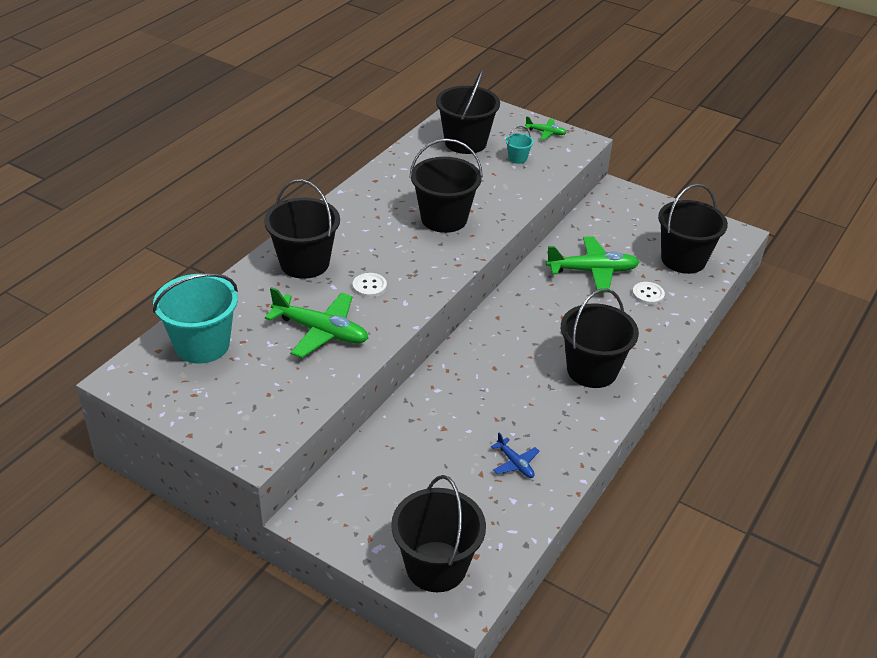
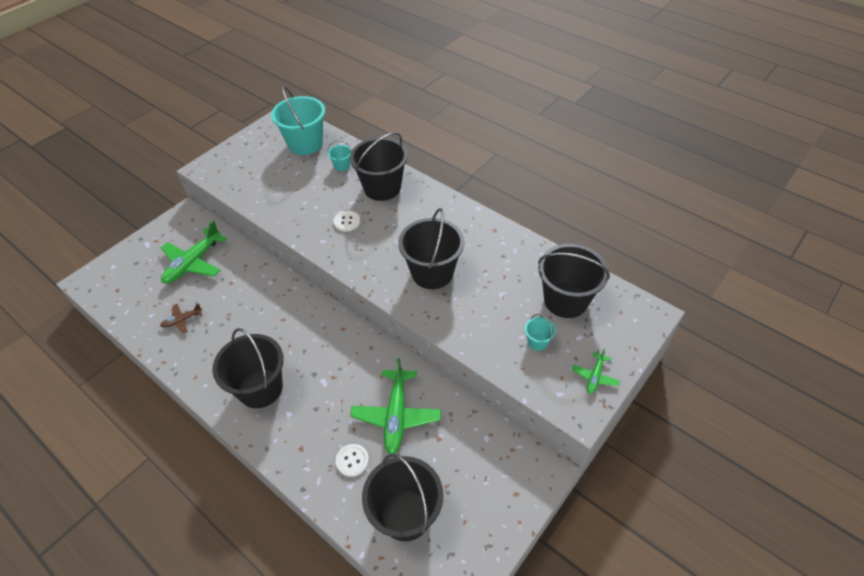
camera: 100 degrees right, 10 degrees up
green plane [265,287,368,358] -> green plane moved to [161,220,227,284]
black bucket [391,475,486,592] -> none
blue plane [491,433,540,478] -> brown plane [160,304,202,334]
none -> turquoise bucket [327,140,352,171]

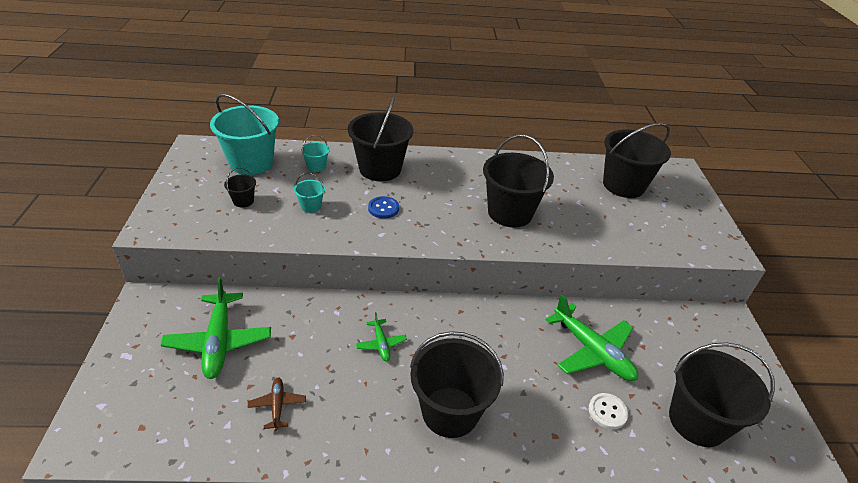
camera: 45 degrees left, 10 degrees down
brown plane [160,304,202,334] -> brown plane turned 150 degrees clockwise [248,377,306,431]
white button [334,210,360,232] -> blue button [368,196,399,219]
turquoise bucket [525,314,556,351] -> turquoise bucket moved to [294,173,325,213]
green plane [572,348,620,394] -> green plane moved to [356,312,407,361]
none -> black bucket [224,167,256,207]

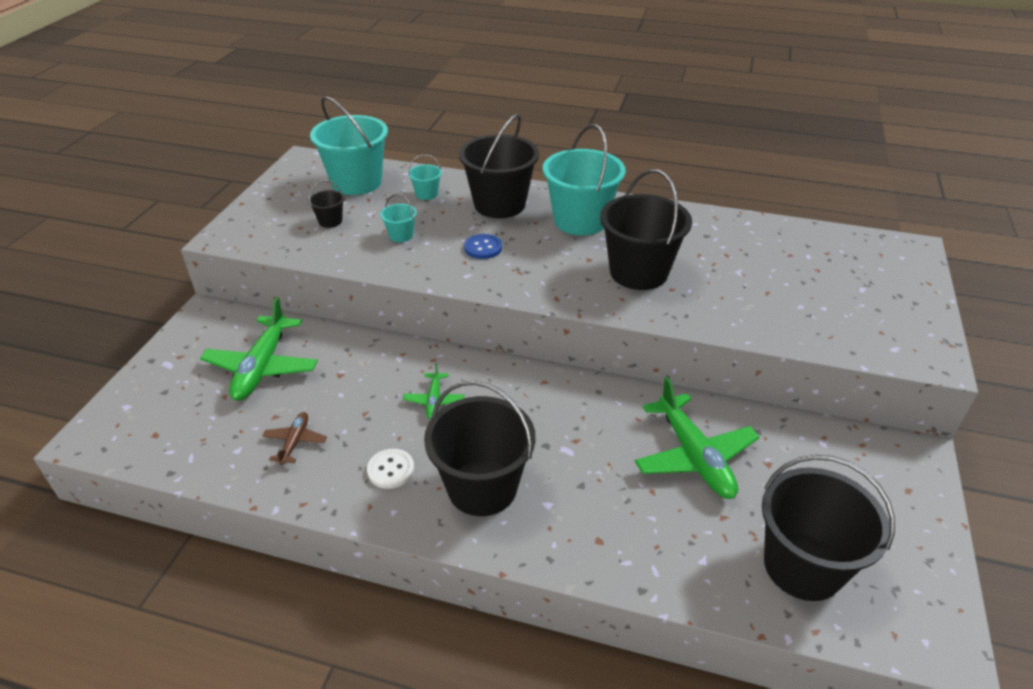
camera: 20 degrees right, 0 degrees up
white button [589,393,628,429] -> white button moved to [367,449,414,489]
black bucket [603,123,671,198] -> none
none -> turquoise bucket [543,124,626,236]

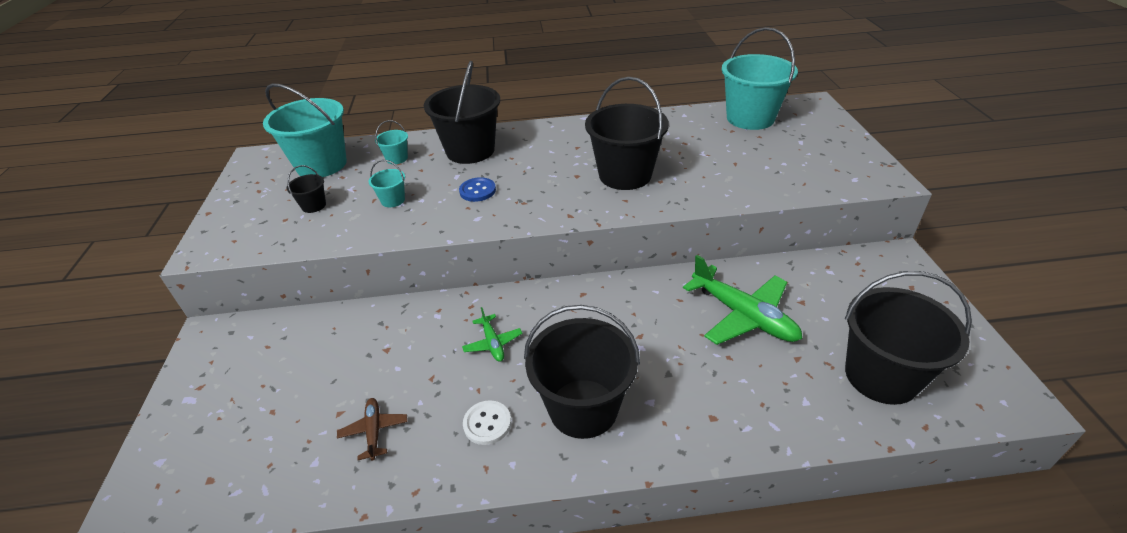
camera: 20 degrees left, 0 degrees up
green plane [200,297,318,401] -> none
turquoise bucket [543,124,626,236] -> turquoise bucket moved to [722,27,798,130]

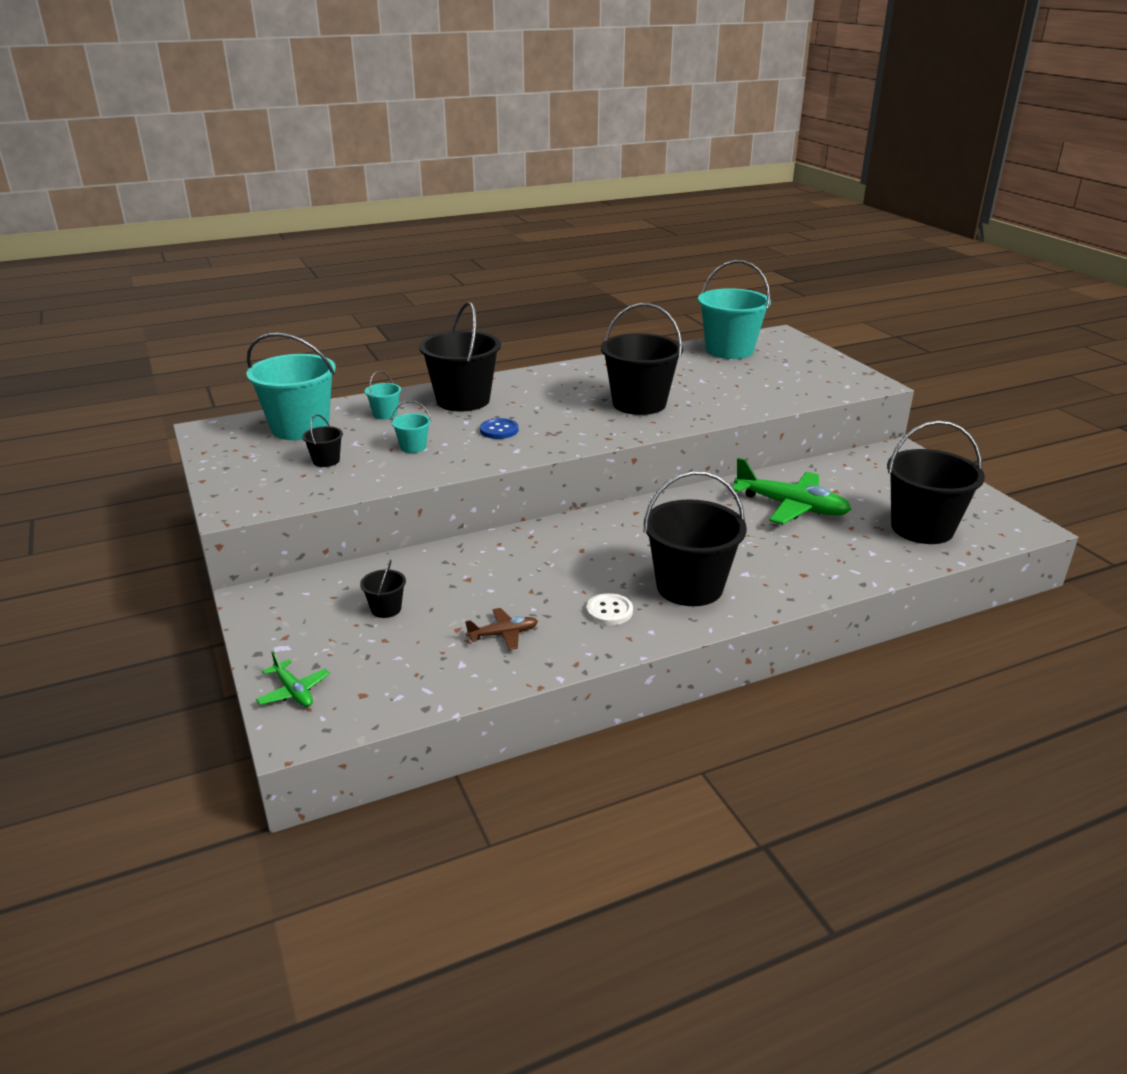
camera: 20 degrees left, 10 degrees down
brown plane [337,398,408,461] -> brown plane turned 105 degrees clockwise [465,608,538,650]
green plane [462,307,523,362] -> green plane moved to [256,651,330,707]
none -> black bucket [360,559,406,618]

